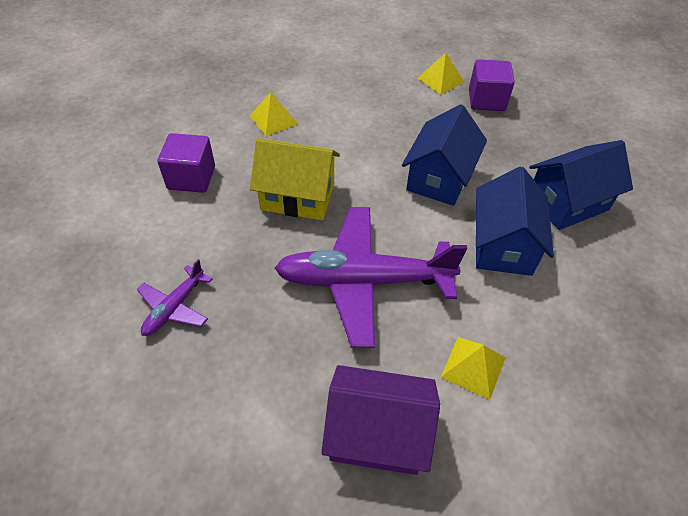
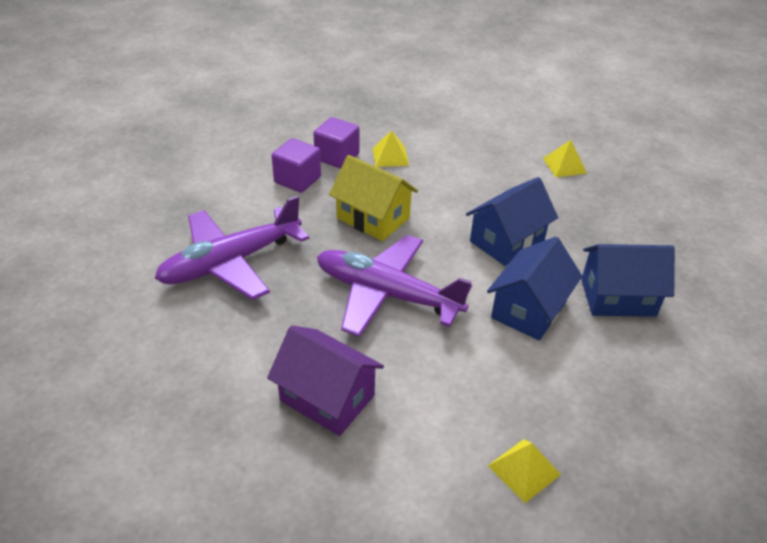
camera: 25 degrees right, 10 degrees down
purple plane [137,259,213,336] -> purple plane [155,195,309,300], size x2.10
yellow pyramid [441,337,506,400] -> yellow pyramid moved to [488,439,561,503]
purple cube [469,59,515,111] -> purple cube moved to [314,117,359,169]

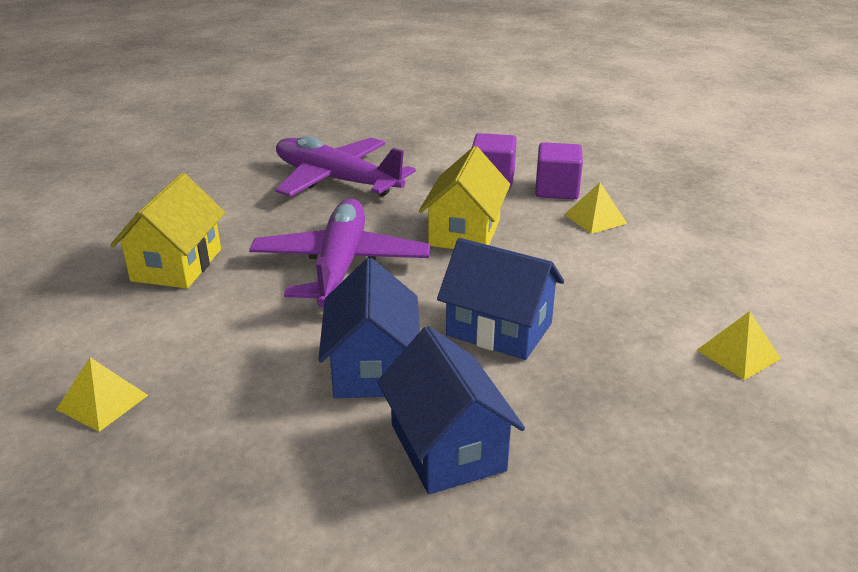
camera: 70 degrees right, 10 degrees down
purple house [267,325,384,436] -> yellow house [110,173,225,289]
blue house [487,237,582,340] -> blue house turned 75 degrees clockwise [318,258,420,398]

